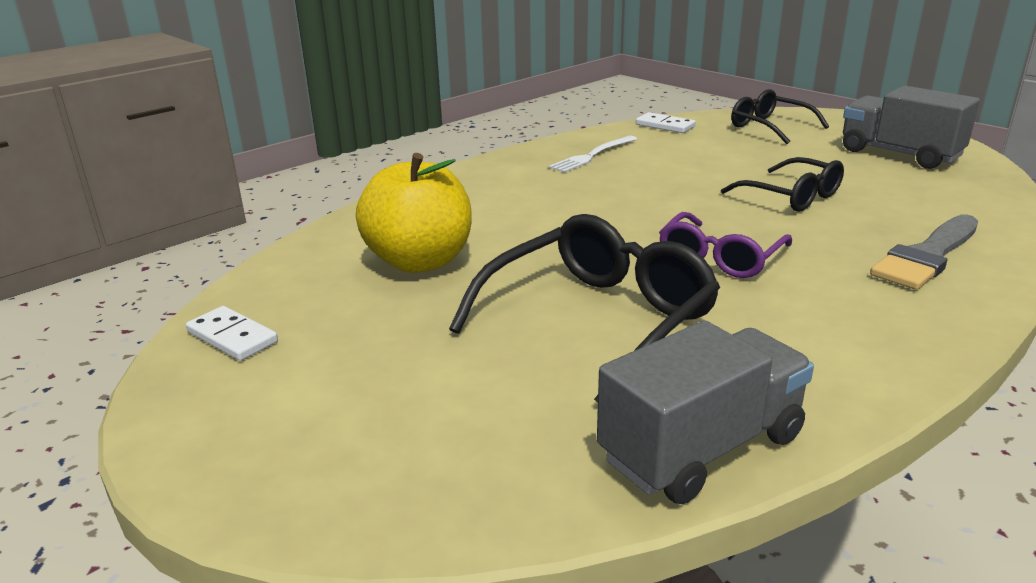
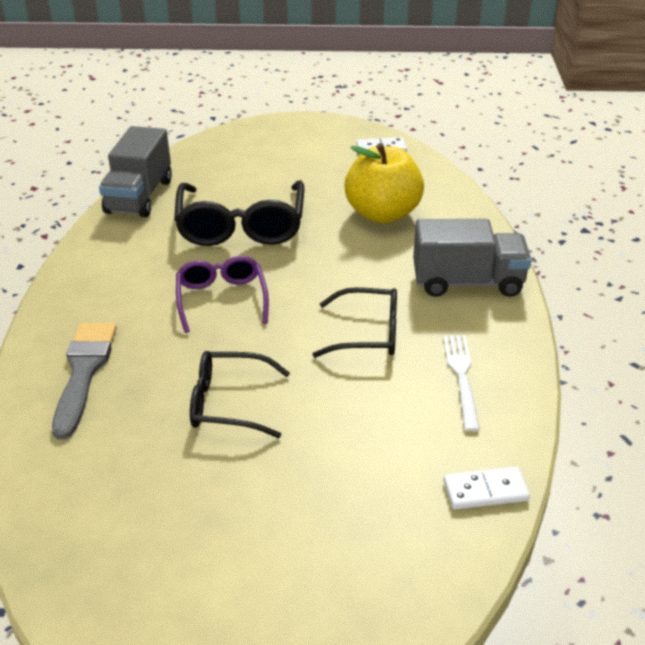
camera: 135 degrees right, 10 degrees up
black glasses [731,89,829,144] -> black glasses moved to [312,287,397,358]
grey truck [843,86,980,169] -> grey truck moved to [413,219,531,297]

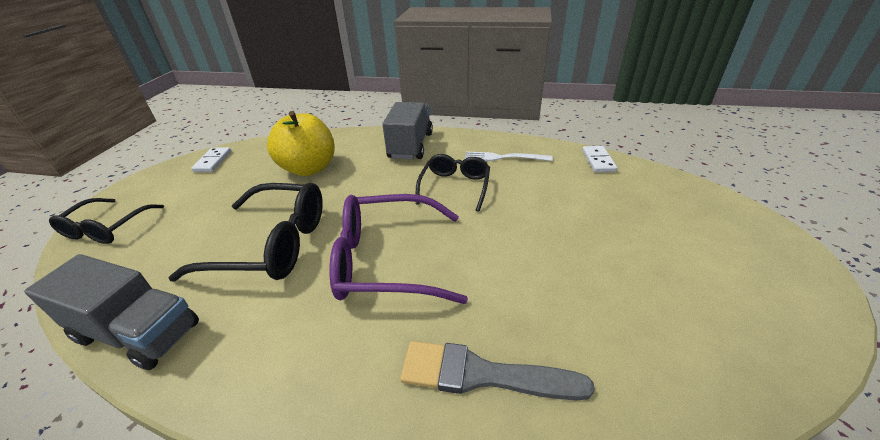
camera: 80 degrees left, 0 degrees up
purple glasses [176,256,269,333] -> purple glasses [329,194,468,304], size x1.61
black glasses [190,351,290,438] -> black glasses moved to [49,198,164,244]

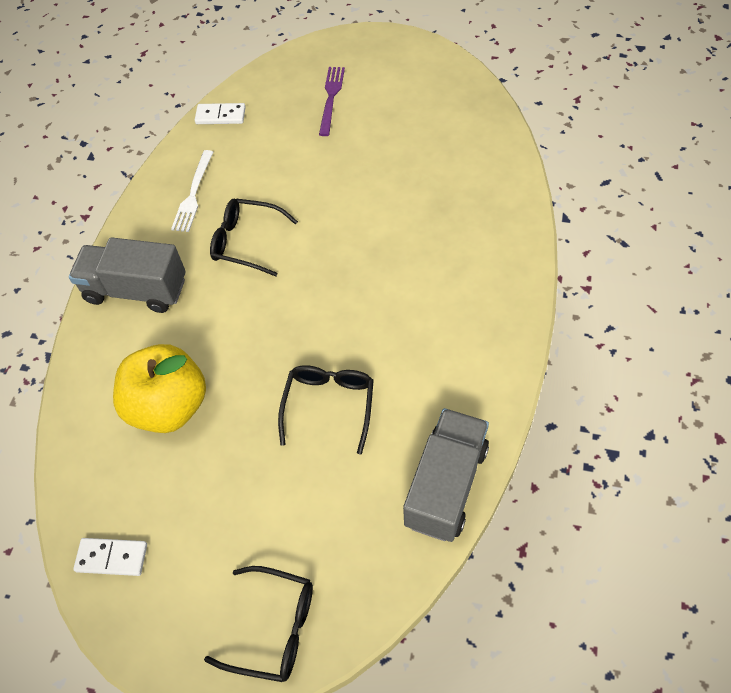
camera: 85 degrees left, 20 degrees up
black glasses [168,183,323,282] -> black glasses [278,365,374,455], size x0.62
purple glasses [329,194,468,304] -> none
grey brush [400,341,595,401] -> none
none -> purple fork [319,67,345,136]

